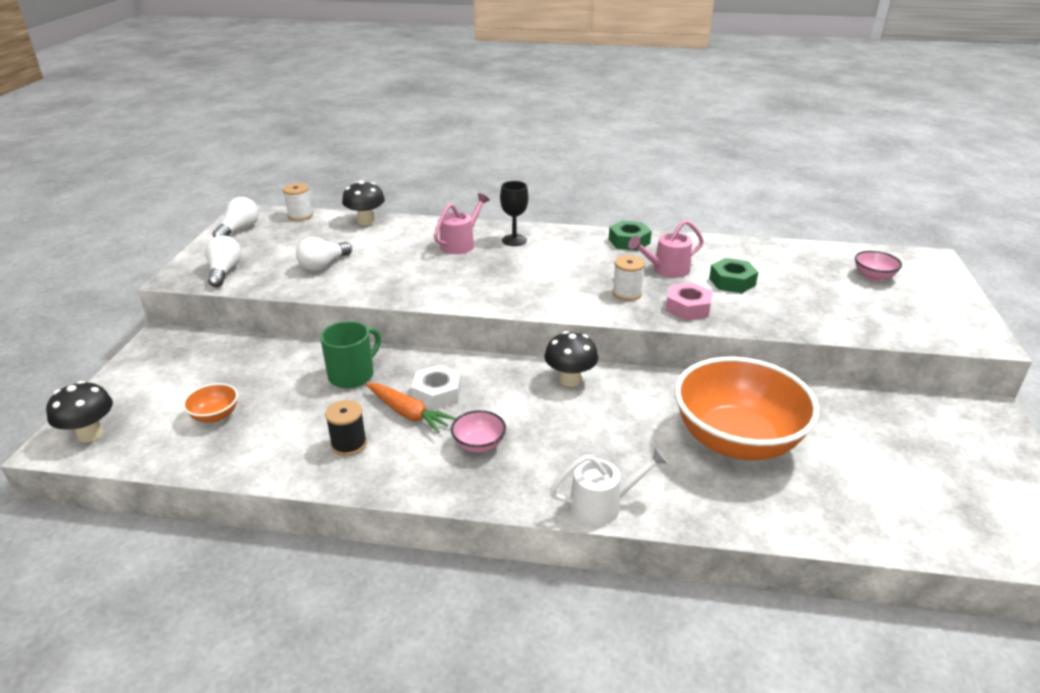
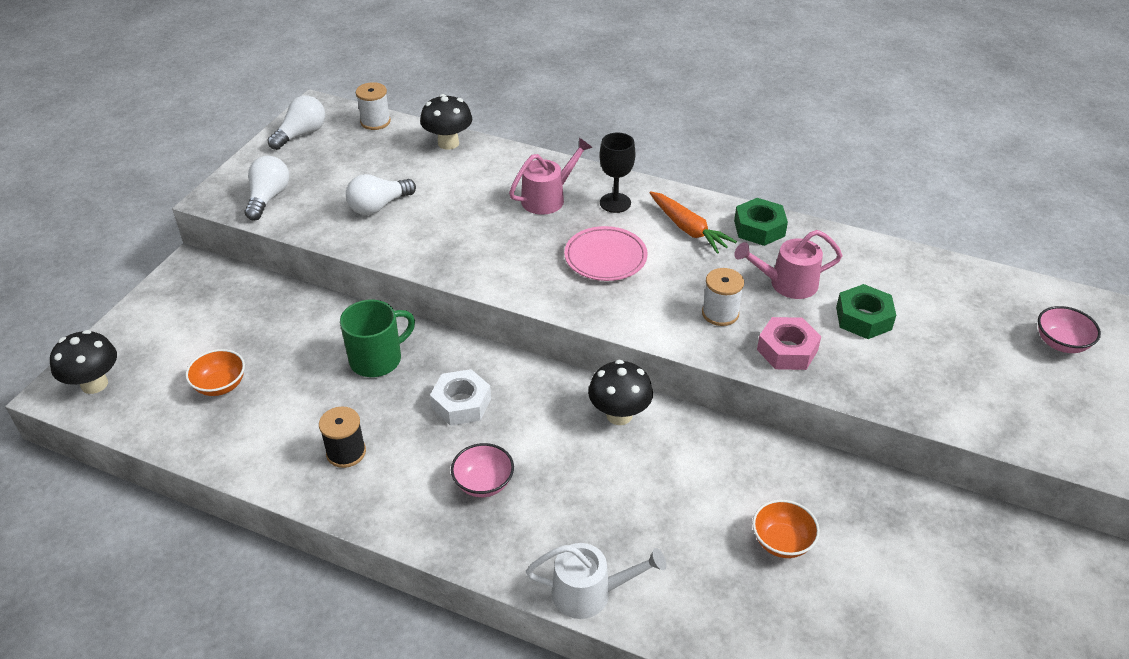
camera: 15 degrees right, 10 degrees up
orange carrot [366,383,456,433] -> orange carrot moved to [649,191,737,254]
orange bowl [675,357,819,460] -> orange bowl [752,500,820,558], size x0.40
none -> pink plate [564,226,648,281]

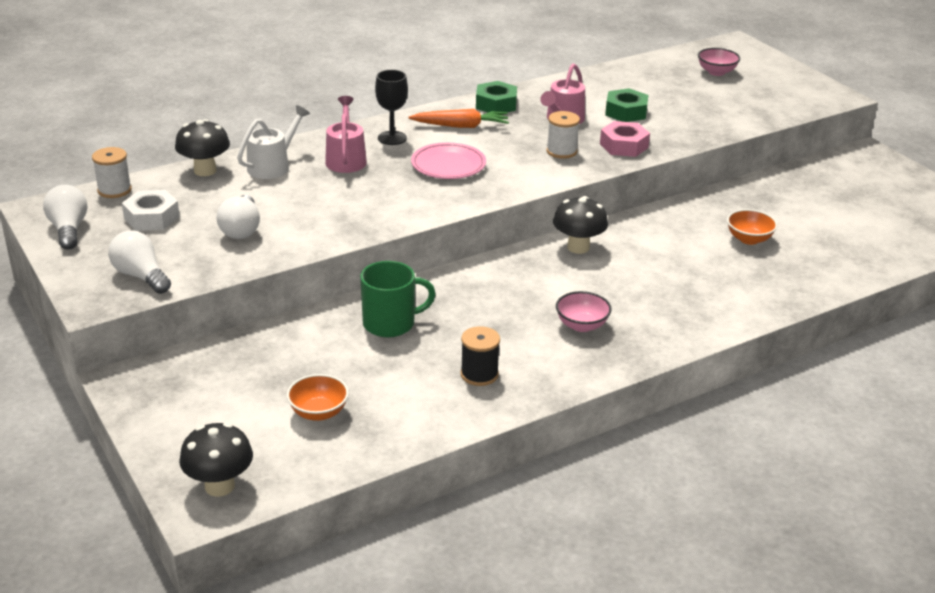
camera: 55 degrees left, 10 degrees down
green mug [340,300,415,377] -> green mug turned 75 degrees clockwise [360,261,436,337]
white nut [430,369,491,426] -> white nut moved to [122,190,180,231]
white watering can [526,543,666,619] -> white watering can moved to [237,105,310,179]

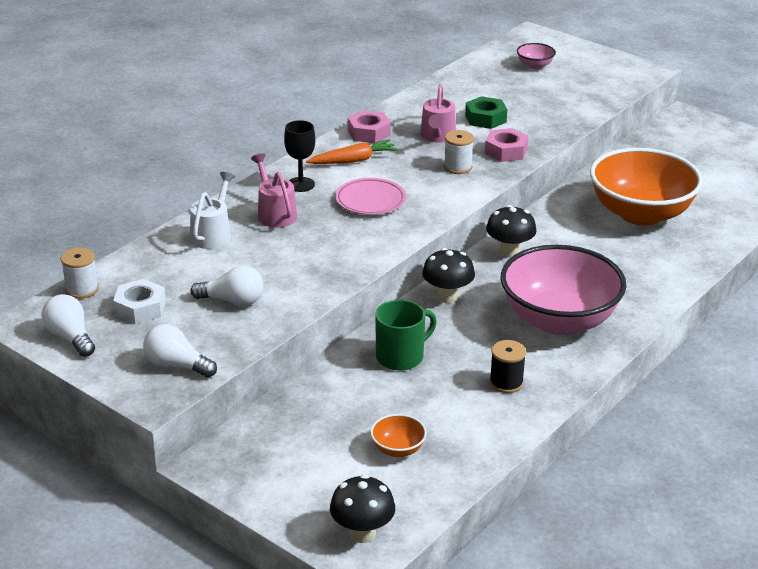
camera: 20 degrees left, 0 degrees up
black mushroom [175,119,230,176] -> black mushroom moved to [422,248,475,303]
white light bulb [217,195,260,239] -> white light bulb turned 60 degrees counterclockwise [190,266,264,306]
green nut [476,81,517,112] -> pink nut [348,110,391,143]
pink bowl [556,291,612,332] -> pink bowl [501,245,626,335], size x2.49
orange bowl [727,209,778,245] -> orange bowl [590,148,703,226], size x2.49

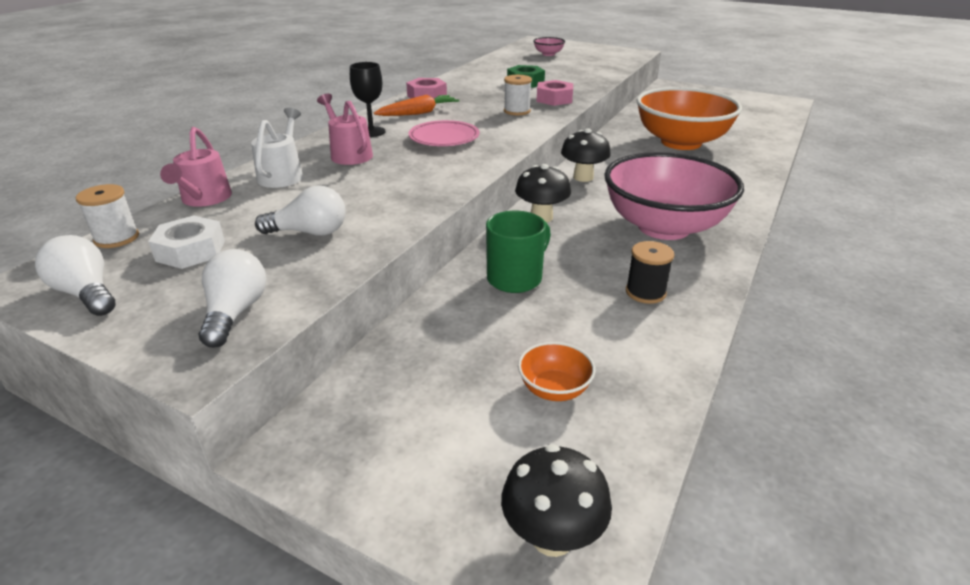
camera: 10 degrees left, 0 degrees up
white light bulb [143,324,217,378] -> white light bulb turned 75 degrees clockwise [199,249,266,348]
pink watering can [420,84,456,142] -> pink watering can moved to [160,127,232,207]

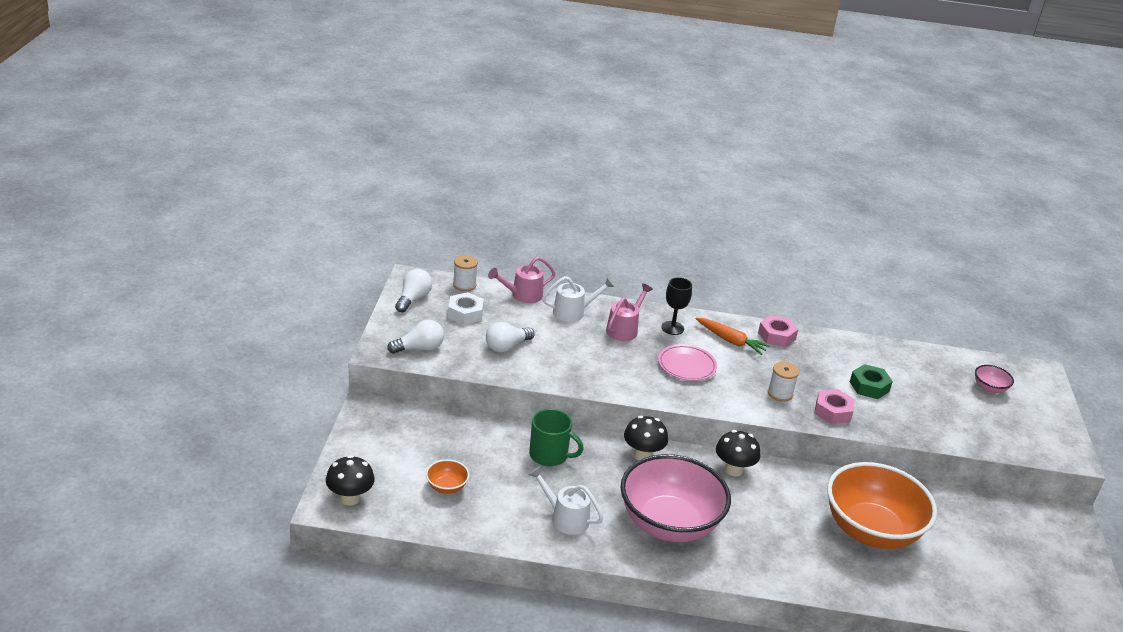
camera: 65 degrees right, 0 degrees up
white light bulb [255,185,346,236] -> white light bulb turned 75 degrees clockwise [486,322,535,353]
black spool [626,241,674,304] -> white watering can [528,466,603,535]

